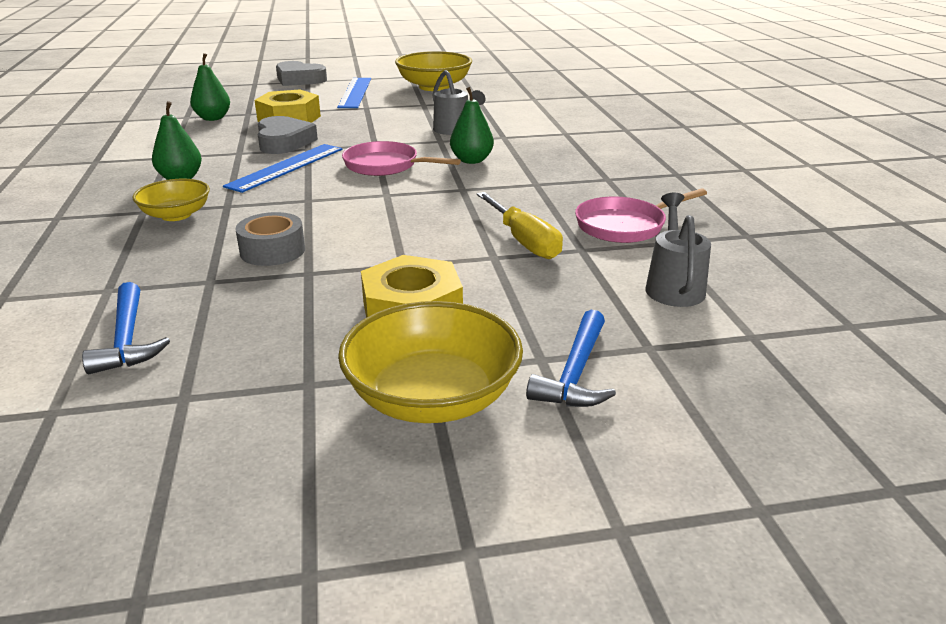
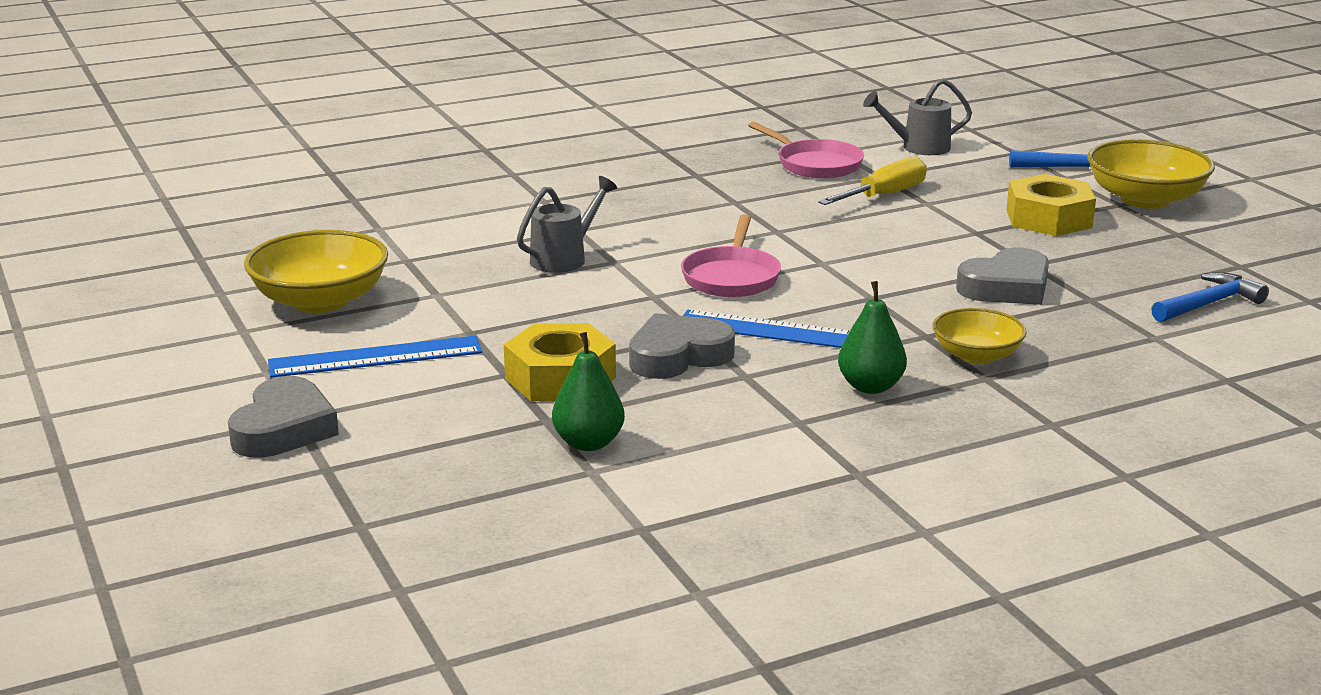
camera: 105 degrees left, 5 degrees down
grey tape [235,212,305,266] -> grey heart [956,247,1049,305]
green pear [450,87,494,164] -> none

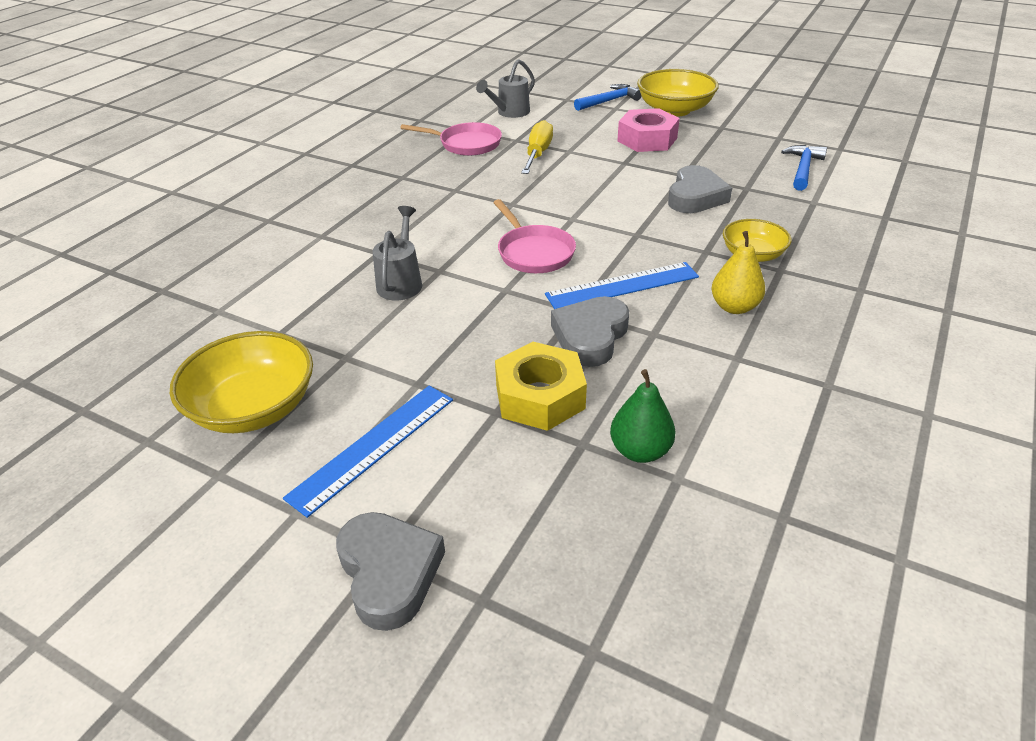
camera: 35 degrees left, 15 degrees up
green pear [838,281,907,394] -> yellow pear [711,231,765,314]
yellow nut [1006,174,1096,236] -> pink nut [617,108,680,152]

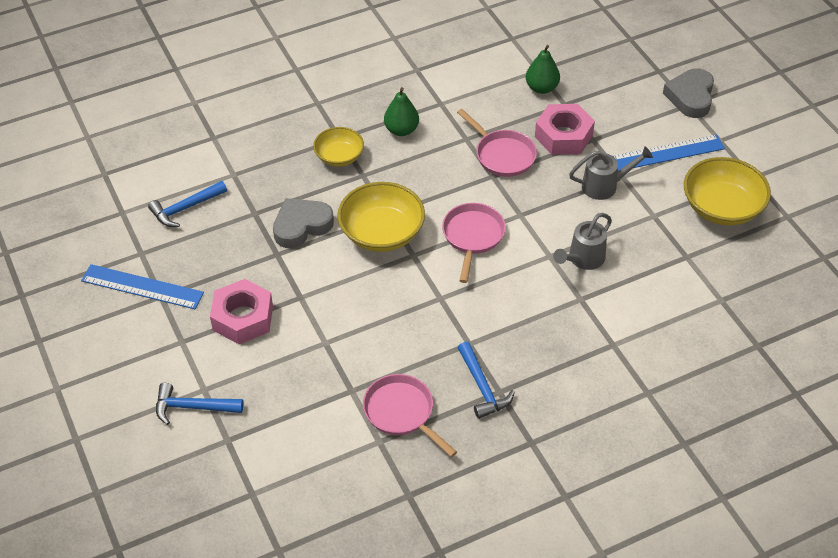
camera: 145 degrees left, 10 degrees up
grey watering can [476,59,535,118] -> grey watering can moved to [569,146,653,200]
yellow nut [495,342,587,431] -> pink nut [535,104,595,155]
yellow screwdriver [521,120,553,174] -> none
blue ruler [545,262,699,309] -> blue ruler moved to [81,264,204,309]
grey heart [551,296,629,367] -> pink pan [457,109,537,177]
yellow bowl [637,69,719,117] -> yellow bowl moved to [337,182,425,252]
yellow pear [711,231,765,314] -> green pear [384,87,419,136]
none -> blue hammer [458,342,515,419]

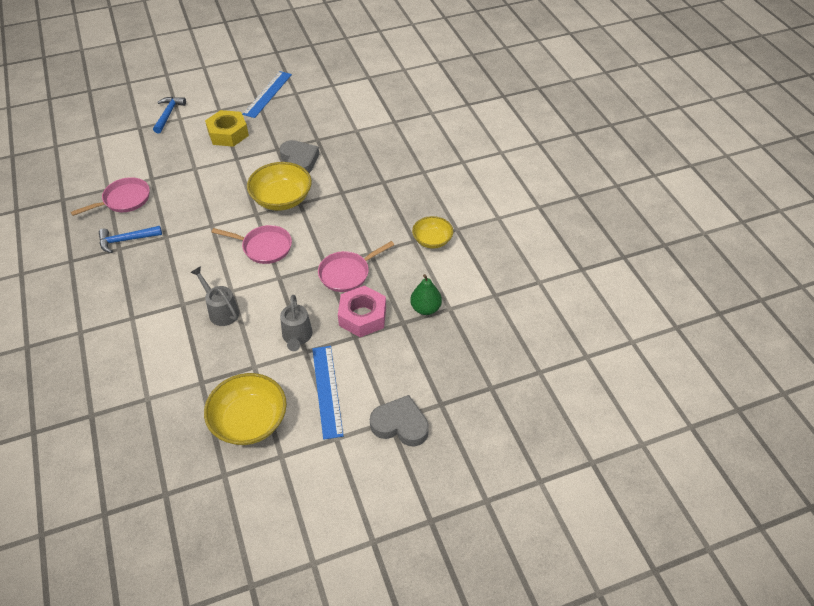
camera: 95 degrees right, 0 degrees up
blue hammer [148,181,227,227] -> none
pink nut [210,279,273,344] -> yellow nut [205,110,249,147]
yellow bowl [313,127,364,167] -> yellow bowl moved to [412,216,453,249]
green pear [384,87,419,136] -> none

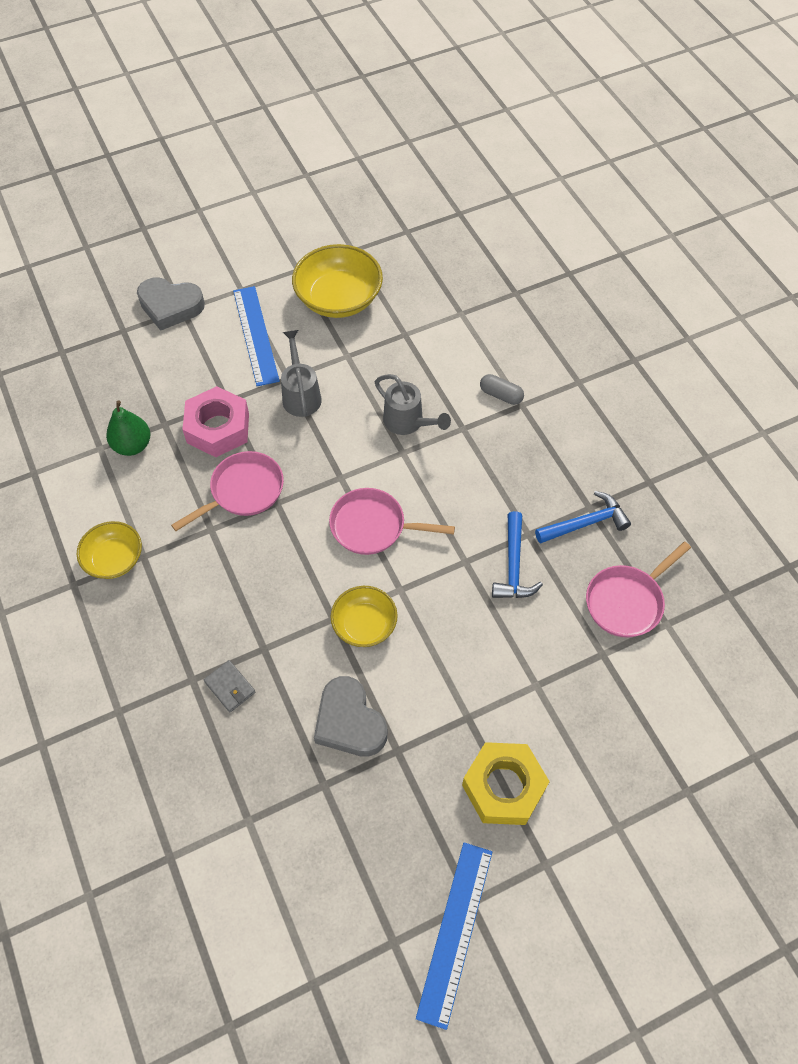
camera: 175 degrees right, 10 degrees up
blue hammer [153,97,186,133] -> blue hammer moved to [492,511,543,598]
yellow bowl [247,162,312,211] -> yellow bowl [330,586,398,647], size x0.61
none -> grey wallet [204,660,255,712]
none -> grey capsule [480,374,524,405]

